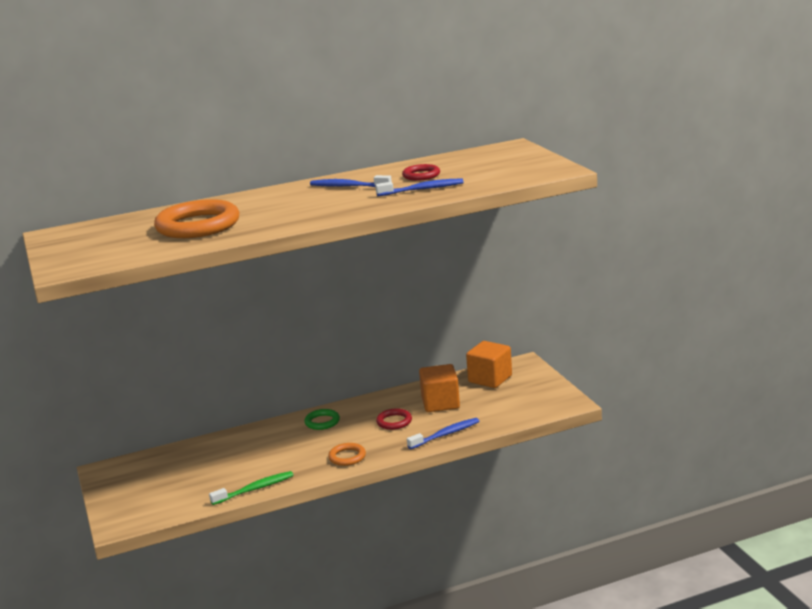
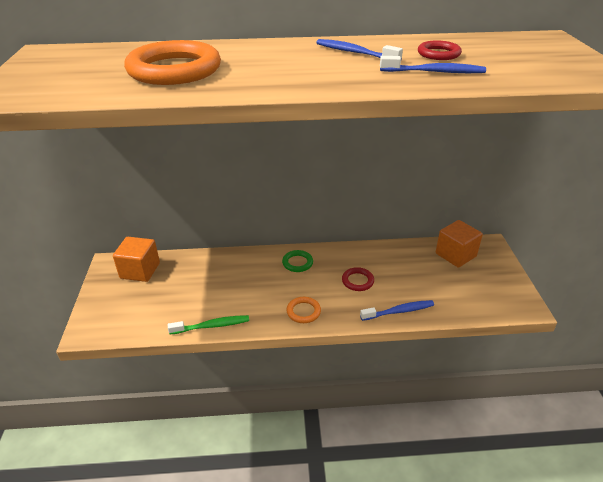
camera: 15 degrees right, 15 degrees up
orange cube [419,364,460,412] -> orange cube moved to [113,237,160,282]

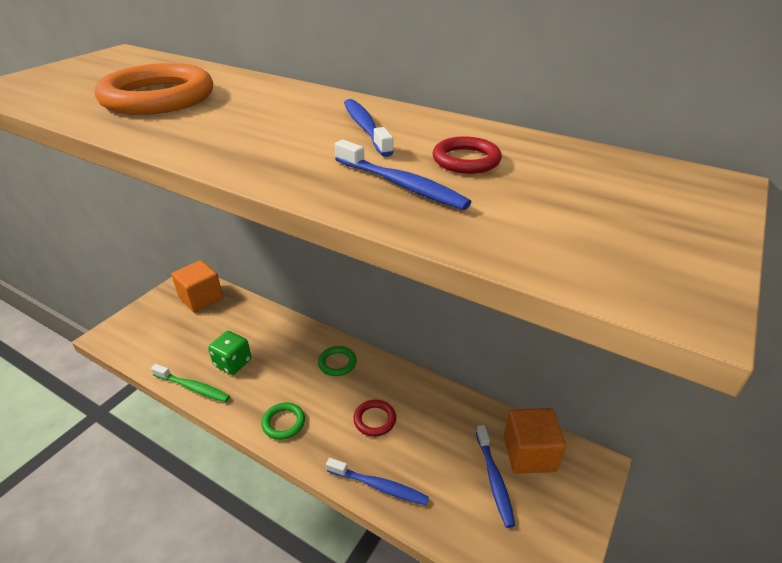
camera: 35 degrees right, 0 degrees up
orange ring [286,297,321,323] -> green ring [261,402,305,440]
none -> green dice [208,331,251,375]
none -> blue toothbrush [476,425,515,528]

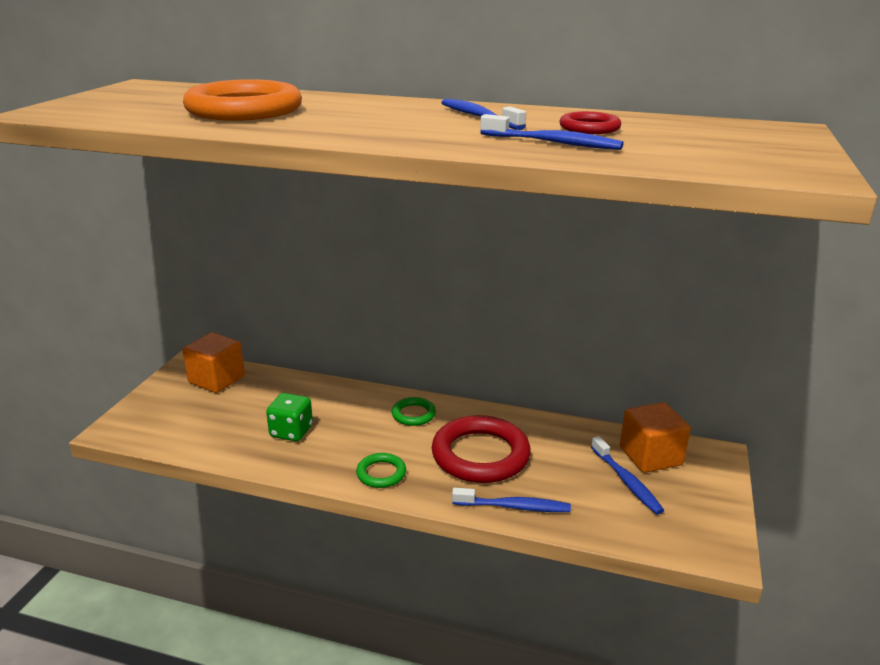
camera: 15 degrees left, 10 degrees down
green toothbrush [151,364,230,402] -> none
red ring [353,400,396,436] -> red ring [432,415,531,483], size x2.05

